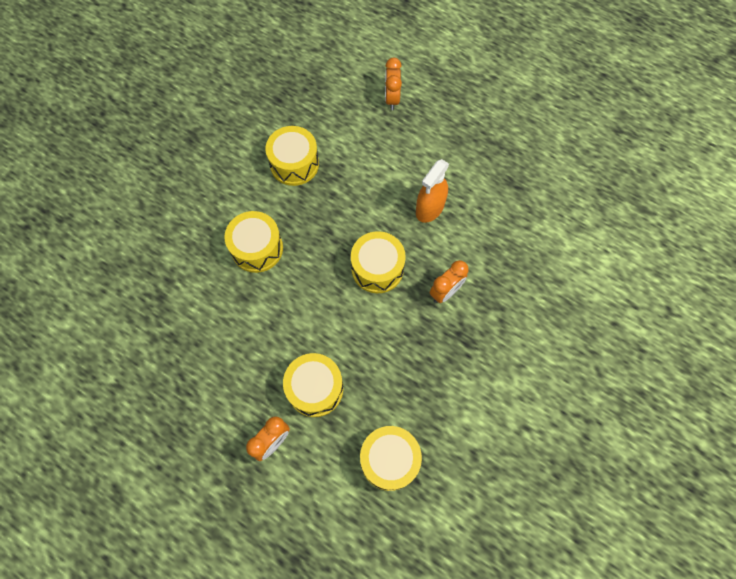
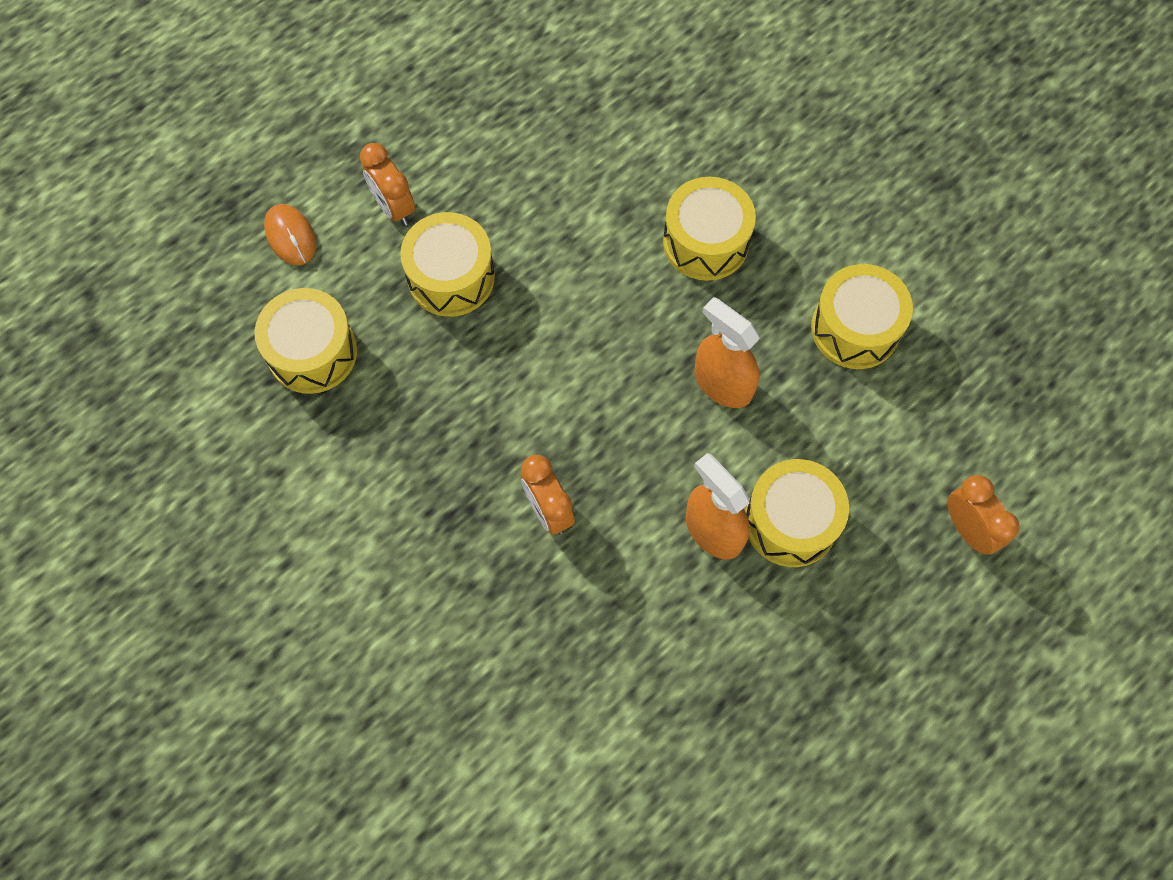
camera: 105 degrees right, 0 degrees up
yellow drum [351,231,406,293] -> yellow drum moved to [745,459,849,567]
orange clock [385,58,402,110] -> orange clock turned 45 degrees clockwise [947,475,1020,555]
none -> orange mouse [264,204,316,265]
none -> orange spray bottle [695,297,760,408]

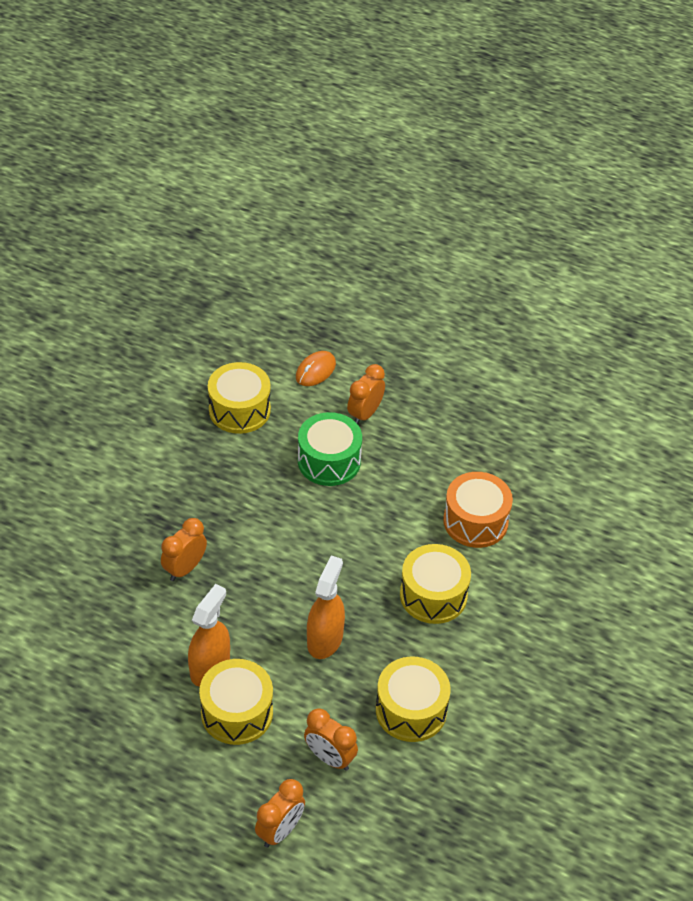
camera: 65 degrees right, 20 degrees down
yellow drum [400,212,495,317] -> green drum [298,412,362,486]
none -> orange clock [304,708,358,771]
none -> orange drum [443,472,513,548]

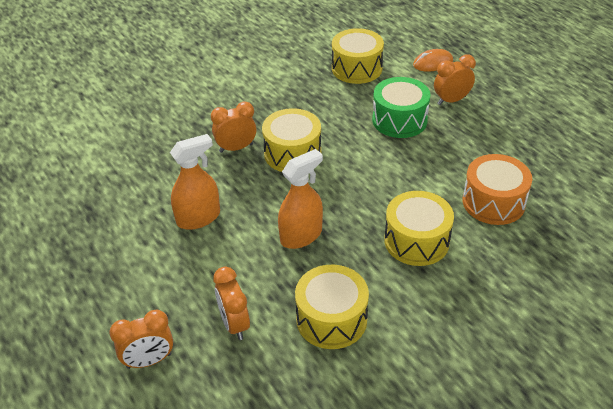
camera: 35 degrees right, 5 degrees down
yellow drum [199,659,273,745] -> yellow drum moved to [262,108,321,172]

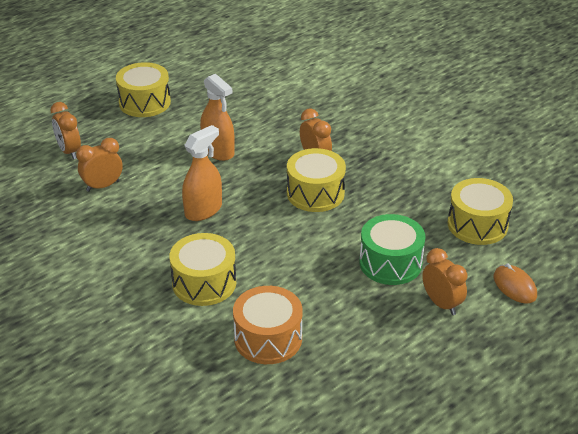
camera: 80 degrees right, 5 degrees down
orange spray bottle [278,149,323,249] -> orange spray bottle turned 90 degrees counterclockwise [182,125,222,221]
yellow drum [295,265,369,349] -> yellow drum moved to [116,62,171,117]

